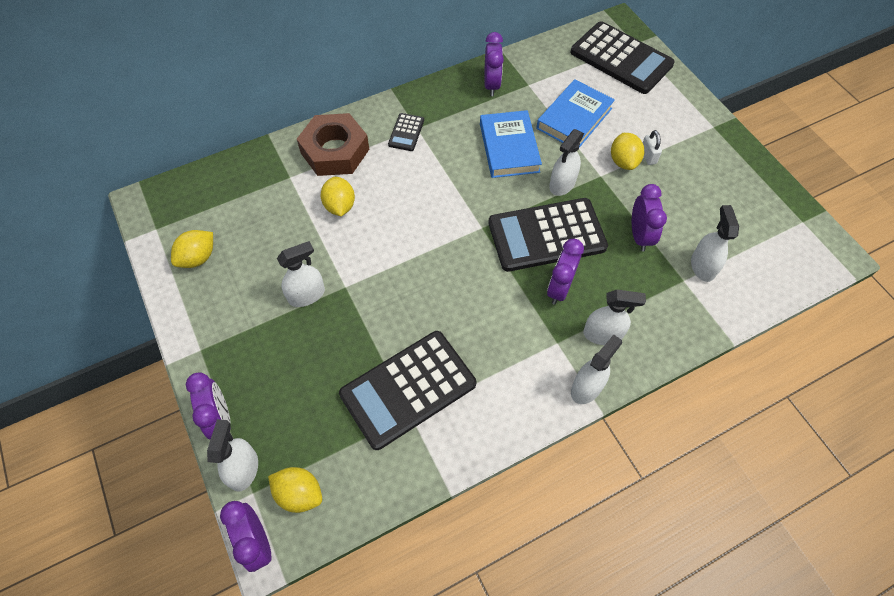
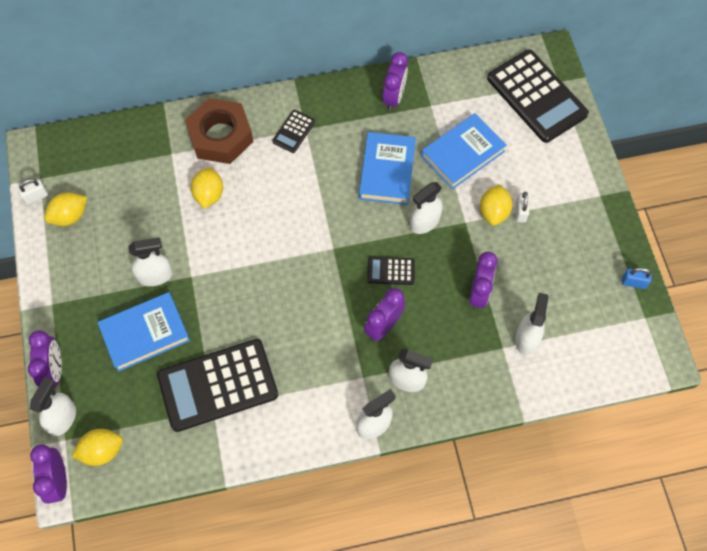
camera: 15 degrees right, 5 degrees up
yellow lemon [268,467,322,513] -> yellow lemon turned 60 degrees counterclockwise [71,429,123,466]
black calculator [488,198,608,272] -> black calculator [367,257,415,285], size x0.45
none -> white padlock [18,179,48,205]
none -> blue book [97,292,190,372]
none -> blue padlock [622,267,652,289]

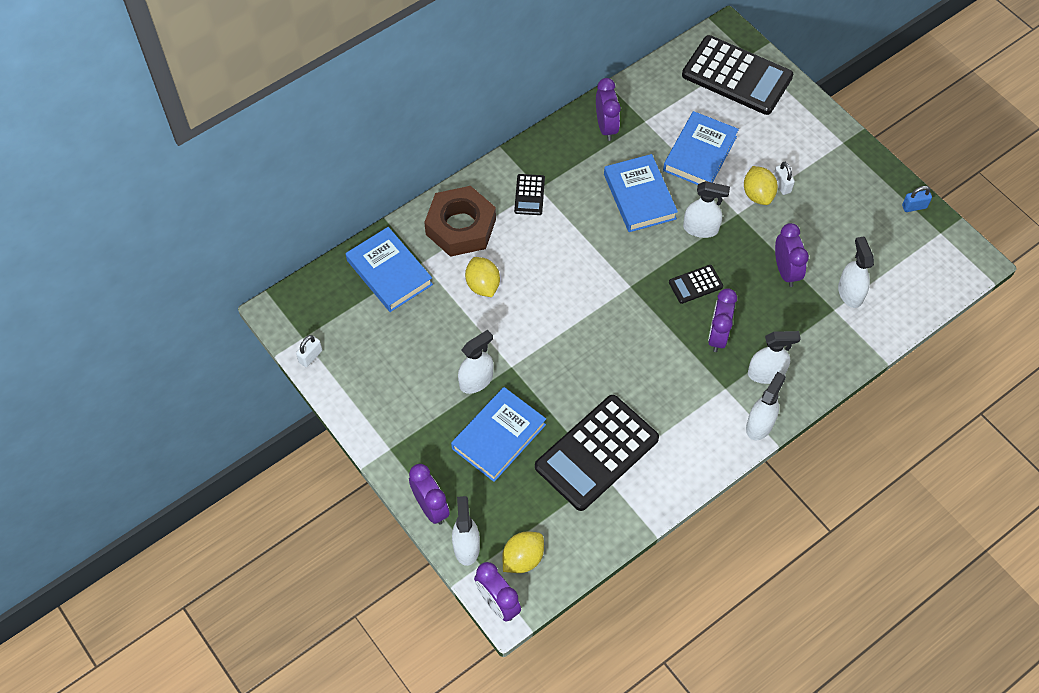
camera: 25 degrees left, 5 degrees down
yellow lemon [44,192,87,226] -> none
white spray bottle [410,182,442,234] -> white spray bottle turned 105 degrees counterclockwise [683,181,730,238]
none -> blue book [346,227,433,312]

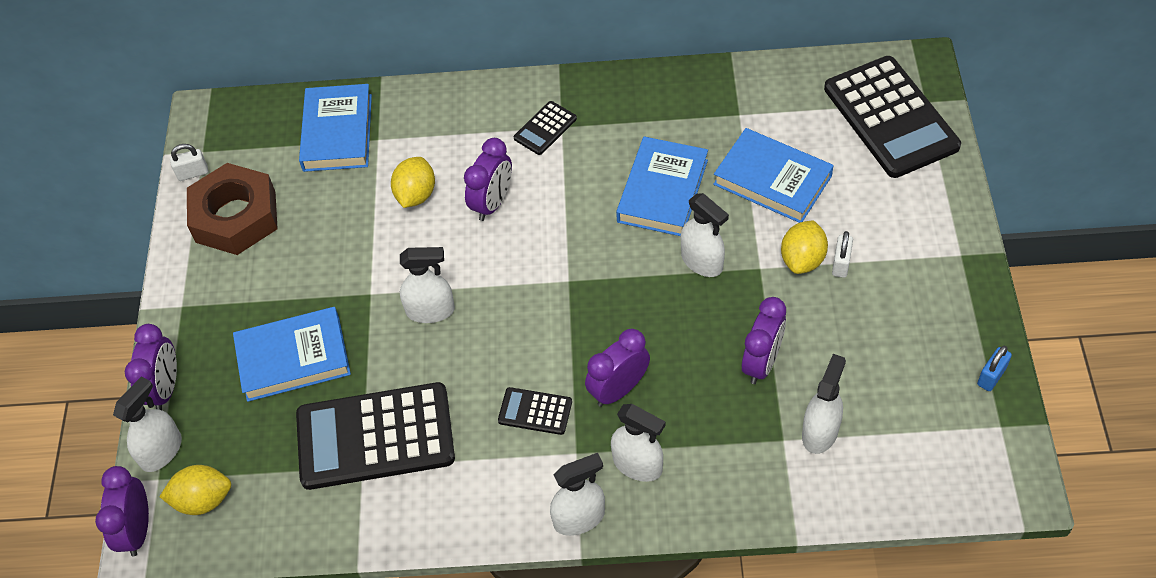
camera: 40 degrees right, 5 degrees down
brown nut [424,186,496,257] -> brown nut moved to [187,163,278,255]
white spray bottle [458,330,493,394] -> white spray bottle moved to [400,247,455,323]
purple clock [596,78,621,141] -> purple clock moved to [464,138,512,221]
blue book [663,111,739,185] -> blue book turned 60 degrees clockwise [713,128,834,223]
black calculator [669,265,723,304] -> black calculator moved to [498,387,572,435]
blue padlock [902,186,932,212] -> blue padlock turned 75 degrees counterclockwise [977,346,1012,391]

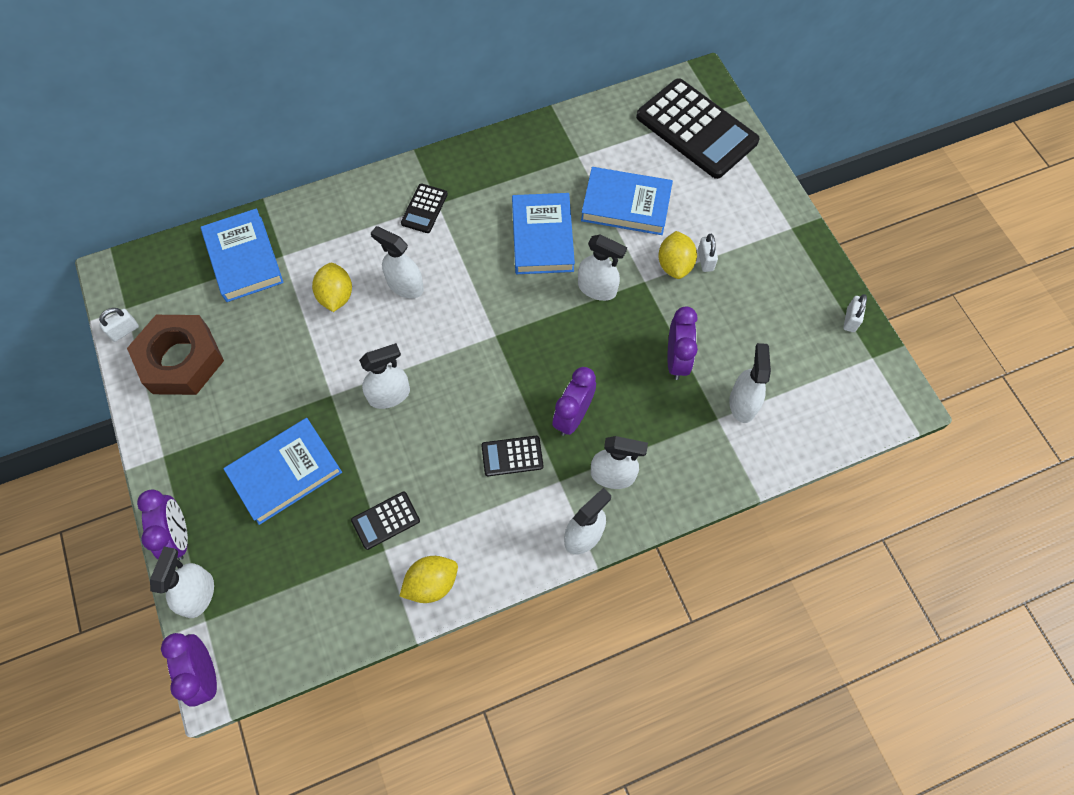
camera: 25 degrees left, 10 degrees up
yellow lemon [159,465,231,515] -> yellow lemon moved to [400,556,458,603]
black calculator [296,382,455,490] -> black calculator [351,492,420,550], size x0.45
purple clock [464,138,512,221] -> white spray bottle [371,226,424,298]
blue padlock [977,346,1012,391] -> white padlock [843,294,867,332]

